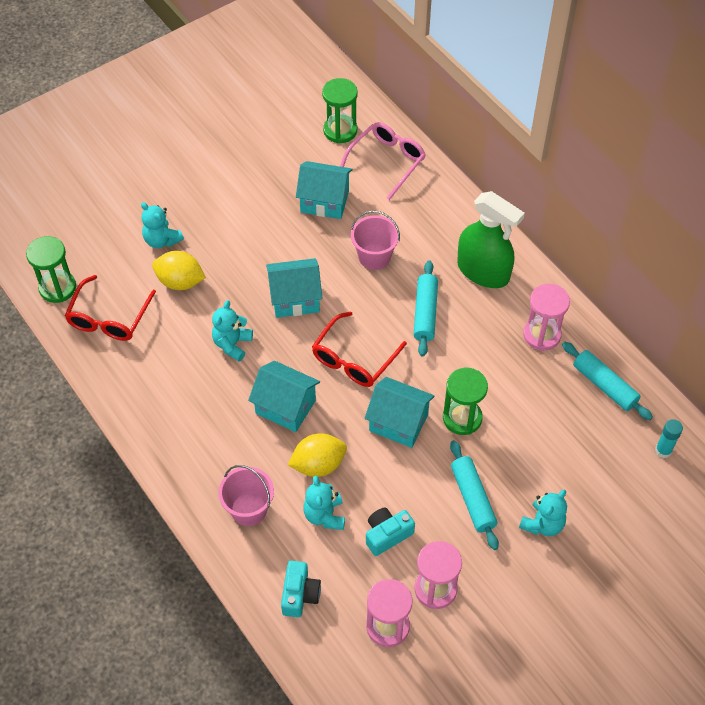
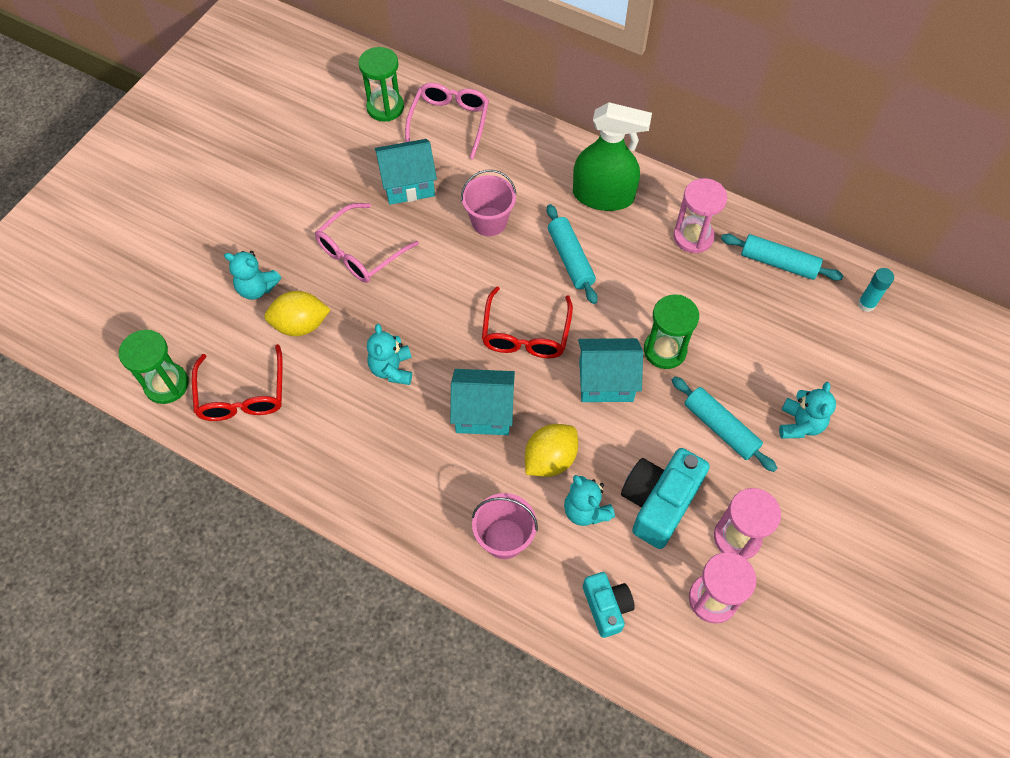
camera: 25 degrees left, 5 degrees up
turquoise house [266,258,323,318] -> none
turquoise camera [366,508,415,556] -> turquoise camera [621,448,710,549], size x1.65
none -> pink glasses [315,203,419,283]

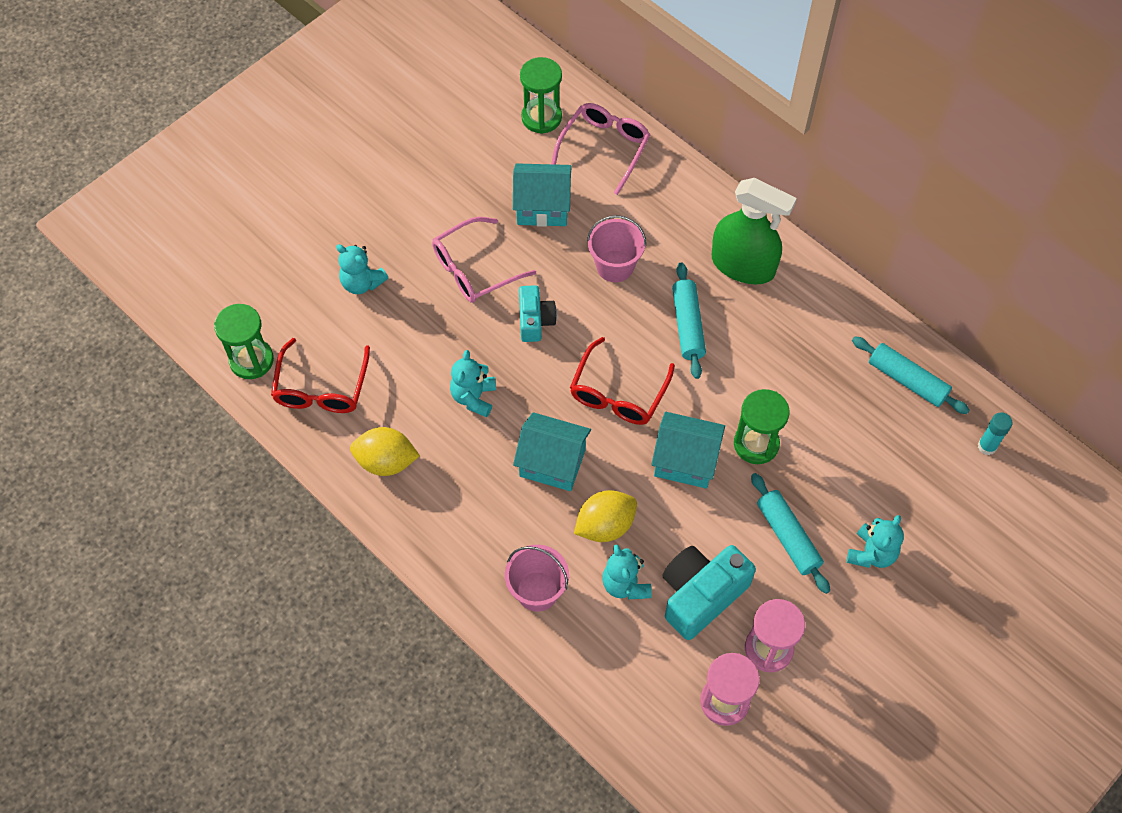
camera: 15 degrees right, 0 degrees up
yellow lemon [264,291,331,336] -> yellow lemon moved to [350,427,420,476]
turquoise camera [583,572,635,638] -> turquoise camera moved to [519,285,557,342]
pink hourglass [673,178,727,253] -> none

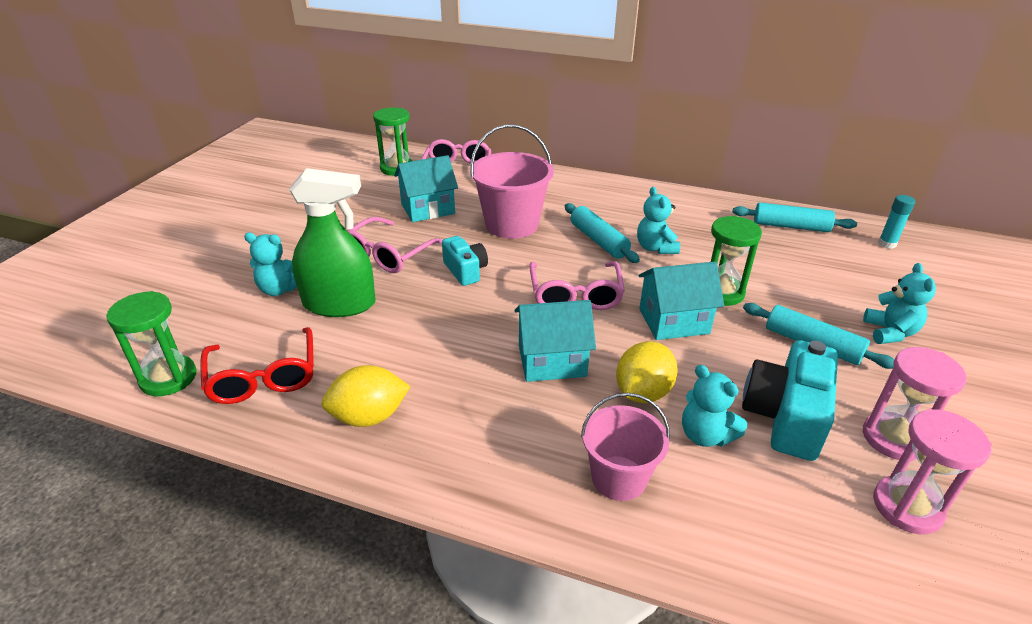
camera: 25 degrees left, 25 degrees down
turquoise teddy bear [450,350,496,417] -> turquoise teddy bear moved to [637,187,680,254]
red glasses [570,337,675,425] -> pink glasses [529,261,625,310]
pink bucket [587,215,646,282] -> pink bucket [470,124,554,239], size x1.54
green spray bottle [712,178,797,284] -> green spray bottle moved to [289,168,375,317]

